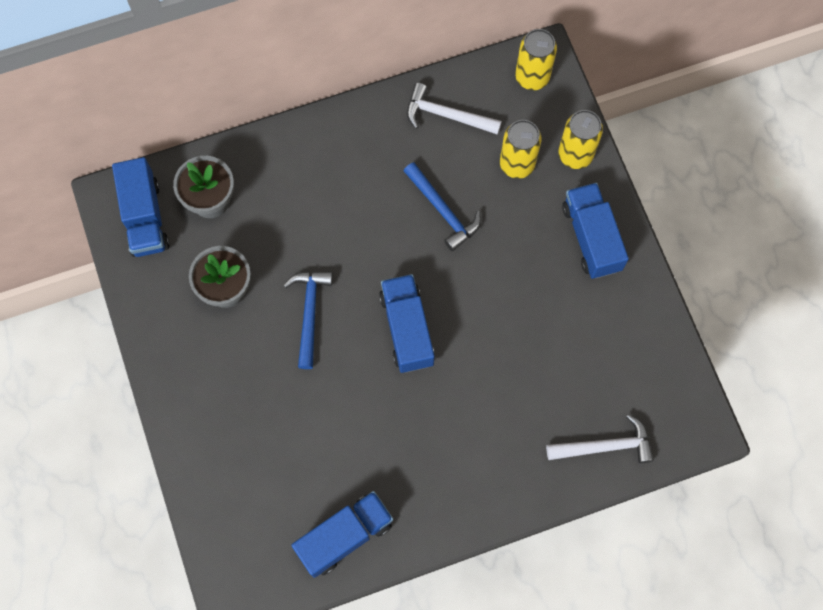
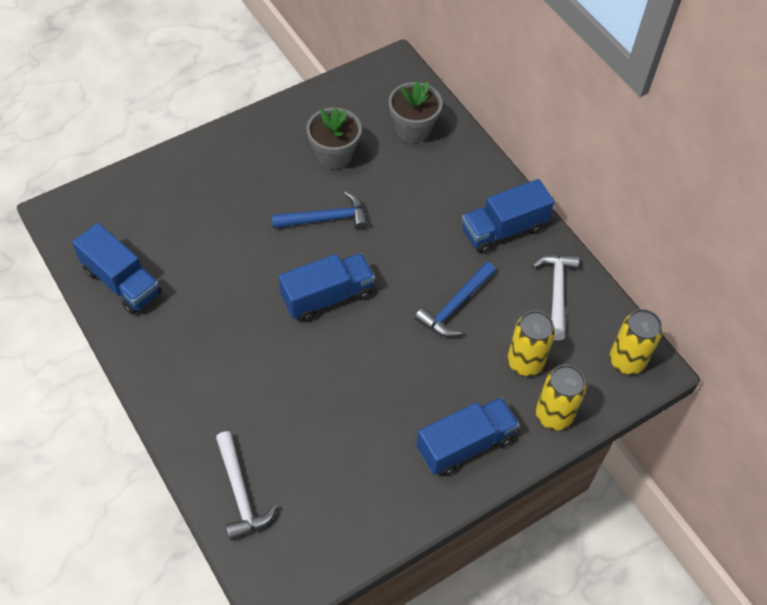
camera: 75 degrees right, 15 degrees down
blue truck [112,157,170,257] -> blue truck moved to [462,179,554,254]

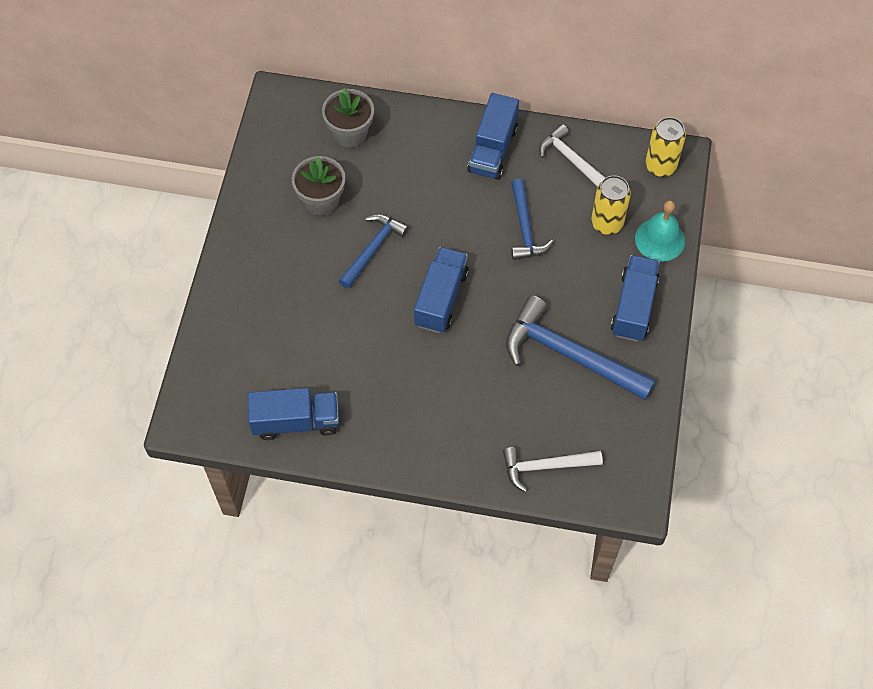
camera: 45 degrees left, 5 degrees up
white hammer [216,431,277,540] -> white hammer turned 150 degrees clockwise [503,447,603,492]
yellow can [536,365,586,430] -> turquoise bell [635,200,685,262]
none -> blue hammer [506,295,656,400]

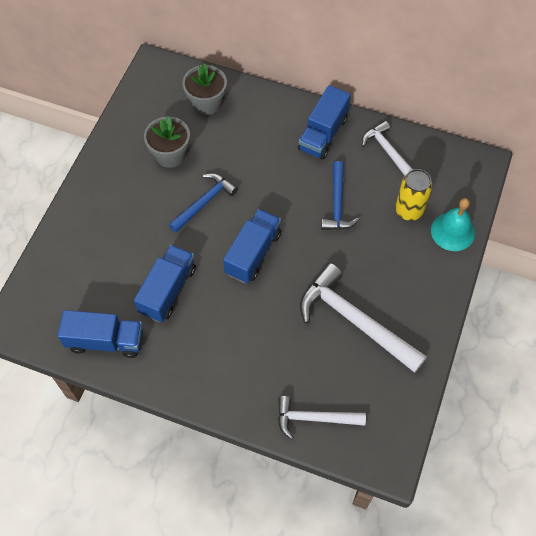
camera: 10 degrees right, 0 degrees up
blue hammer [506,295,656,400] -> white hammer [300,263,427,373]
blue truck [611,255,660,342] -> blue truck moved to [134,245,196,322]
yellow can [645,117,686,177] -> none

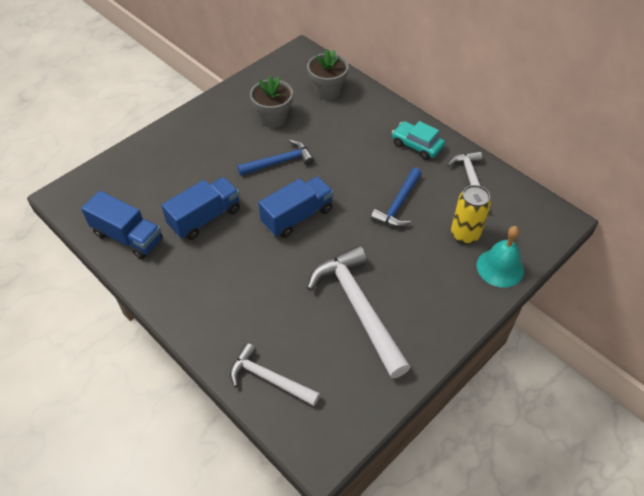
camera: 25 degrees right, 10 degrees down
blue truck [298,85,351,160] -> turquoise car [392,121,445,160]

